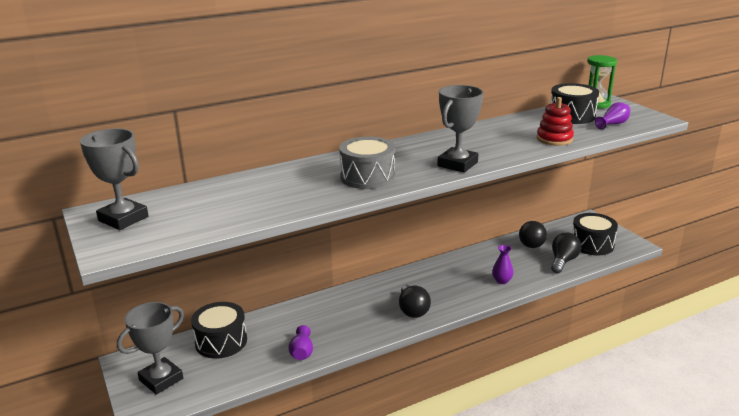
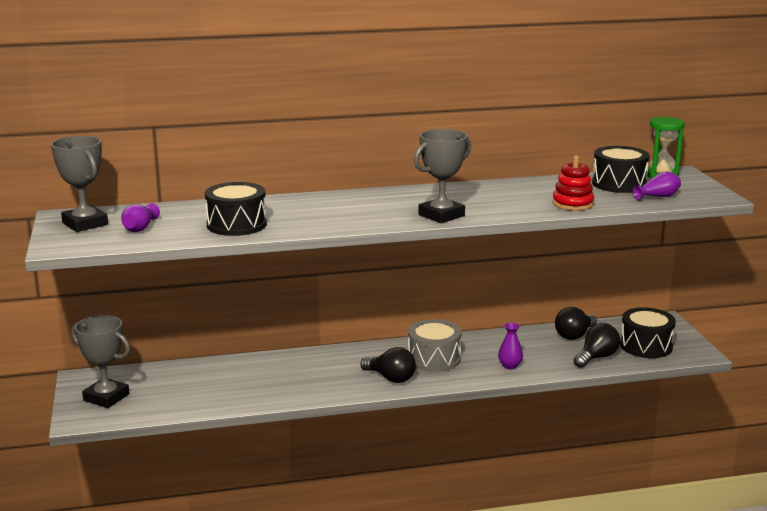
camera: 15 degrees right, 5 degrees down
grey trophy [117,302,184,395] -> grey trophy turned 60 degrees clockwise [71,315,130,408]
black drum [191,302,247,359] -> black drum moved to [205,182,267,236]
purple vase [288,325,313,360] -> purple vase moved to [121,203,160,232]
grey drum [339,137,395,189] -> grey drum moved to [408,319,461,372]
black light bulb [399,285,431,318] -> black light bulb turned 60 degrees counterclockwise [360,347,416,383]

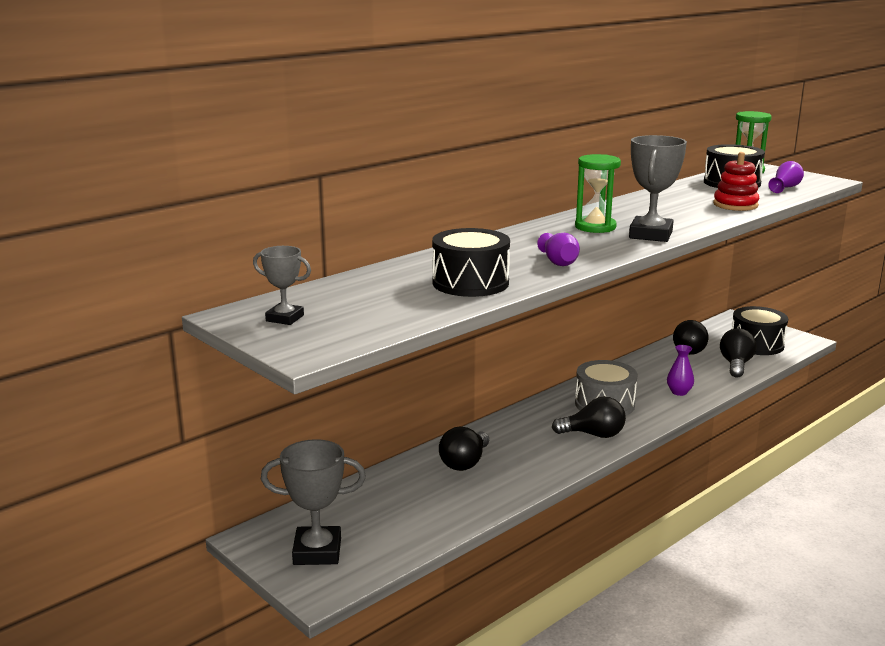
camera: 30 degrees left, 0 degrees up
grey trophy [51,136,108,232] -> grey trophy [253,246,311,325], size x0.58
purple vase [121,203,160,232] -> purple vase moved to [537,233,580,266]
none -> black light bulb [439,427,489,471]
none -> green hourglass [575,154,621,233]

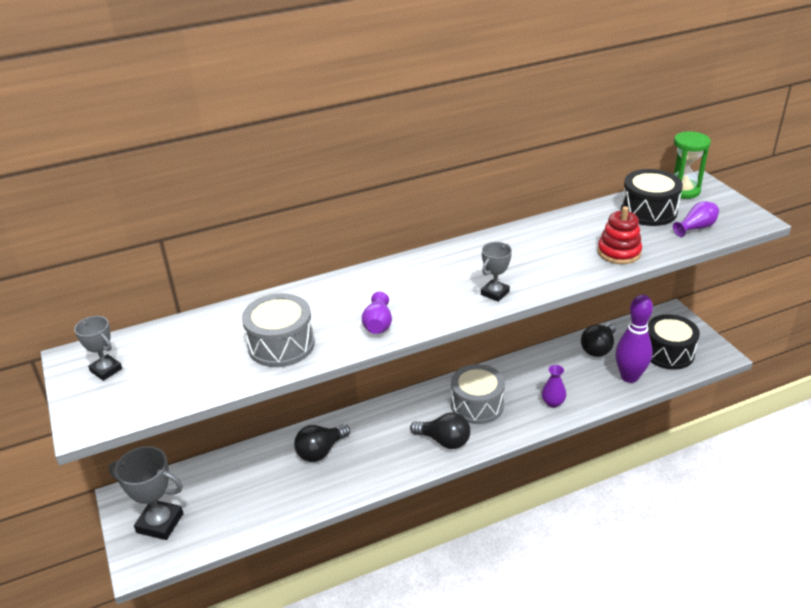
camera: 20 degrees right, 15 degrees up
black drum [432,228,510,297] -> grey drum [242,293,315,367]
green hourglass [575,154,621,233] -> none
grey trophy [629,135,687,242] -> grey trophy [481,242,512,302], size x0.58
black light bulb [720,328,756,378] -> purple bowling pin [615,294,653,383]

